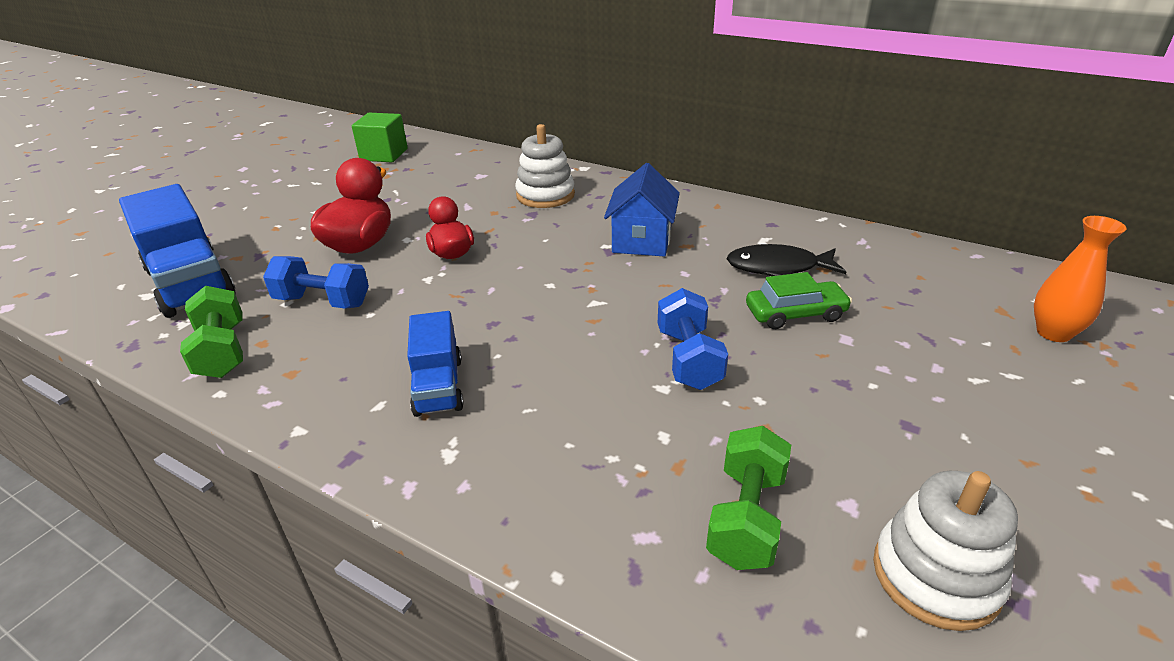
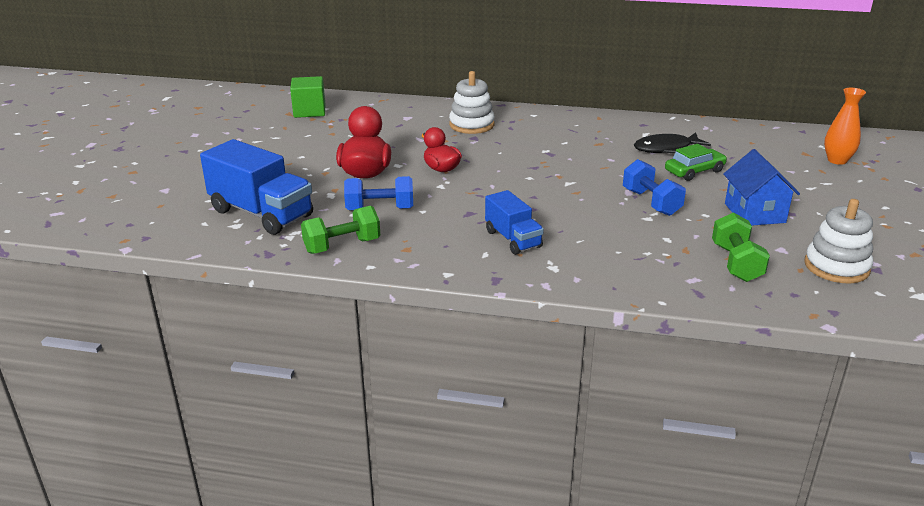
camera: 20 degrees left, 5 degrees down
green dumbbell [180,286,243,378] -> green dumbbell turned 75 degrees counterclockwise [301,206,380,254]
blue house [604,163,680,257] -> blue house moved to [723,149,800,226]

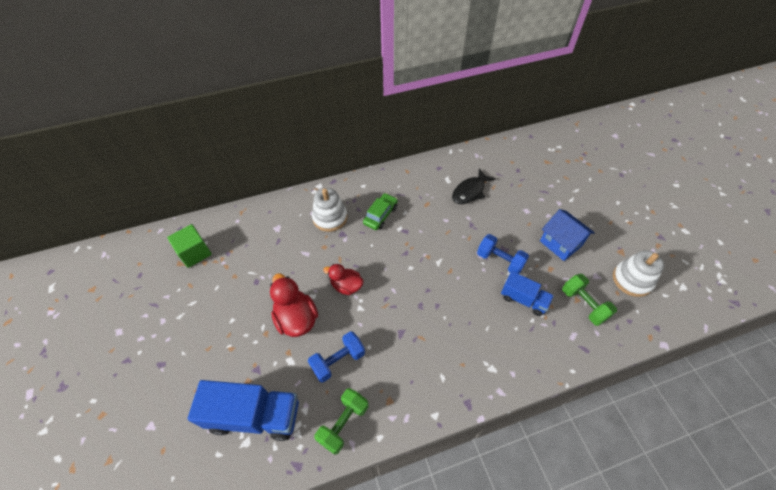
camera: 30 degrees left, 25 degrees up
blue truck [485,190,544,255] -> blue truck moved to [501,271,554,316]
green car [665,144,727,181] -> green car moved to [363,193,398,230]
orange vase [824,88,866,165] -> none

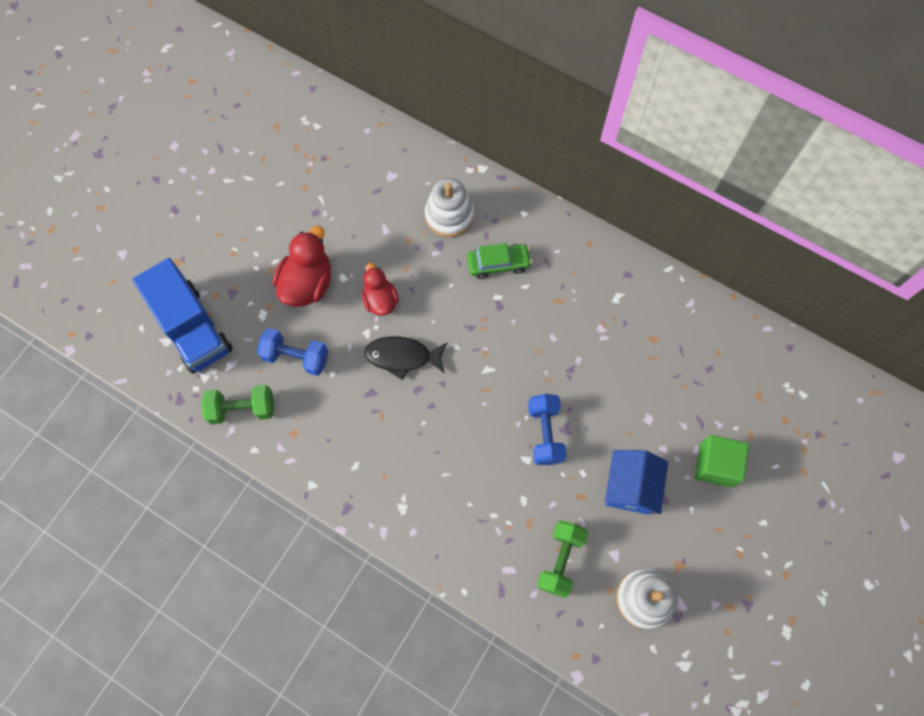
camera: 50 degrees right, 15 degrees up
green cube [167,224,212,268] -> green cube moved to [695,435,749,488]
black fish [452,168,496,204] -> black fish moved to [364,336,448,380]
blue truck [501,271,554,316] -> none

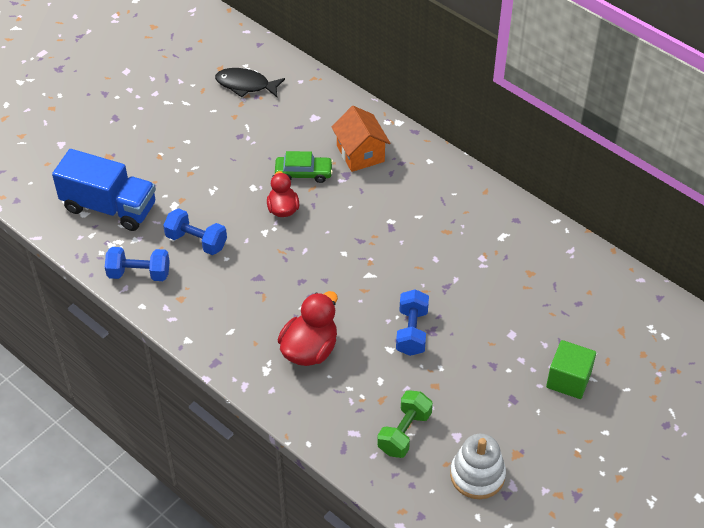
camera: 10 degrees right, 20 degrees down
blue truck [132,258,233,374] -> blue truck turned 45 degrees counterclockwise [52,149,156,231]
green dumbbell [201,385,274,425] -> blue dumbbell [105,247,170,281]
red duck [273,226,331,307] -> red duck moved to [278,291,338,366]
black fish [364,336,448,380] -> black fish moved to [215,68,285,97]
white stacking toy [425,178,474,237] -> orange house [332,106,391,172]
green car [467,243,532,279] -> green car moved to [275,151,333,183]
blue house [605,450,668,515] -> none

